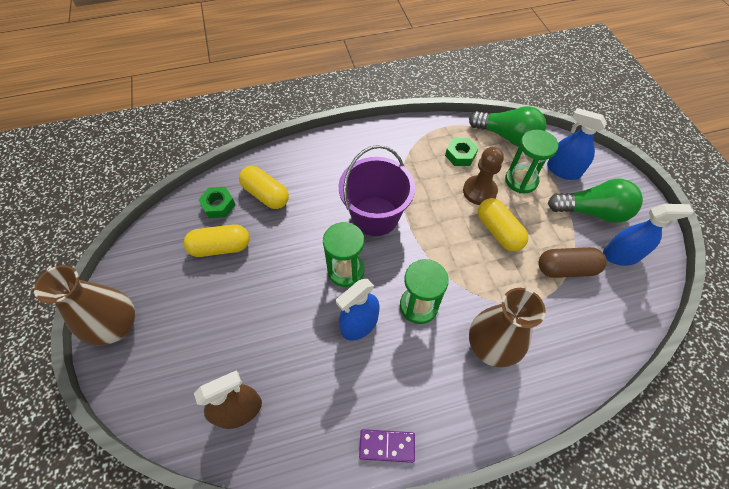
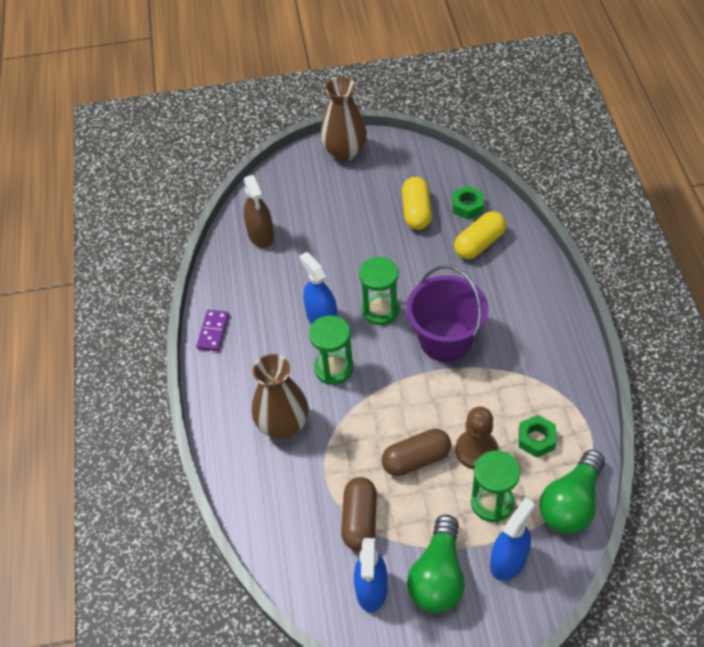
camera: 100 degrees right, 5 degrees down
yellow capsule [478,198,528,251] -> brown capsule [382,429,451,476]

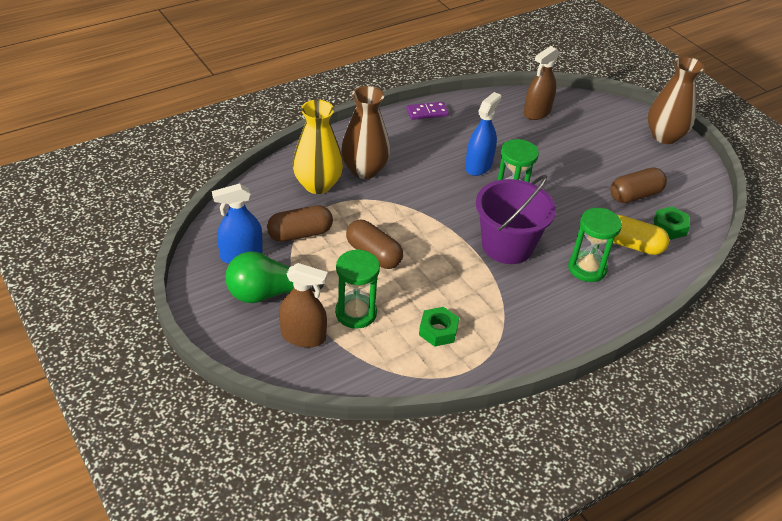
camera: 60 degrees right, 10 degrees down
green hourglass [309,315,353,385] -> green hourglass moved to [568,208,622,282]
yellow capsule [402,177,432,230] -> brown capsule [610,167,667,203]
brown pawn [456,407,498,469] -> none
blue spray bottle [490,497,535,581] -> brown spray bottle [279,263,328,348]
green light bulb [540,450,605,534] -> none
none -> yellow vase [293,100,343,194]

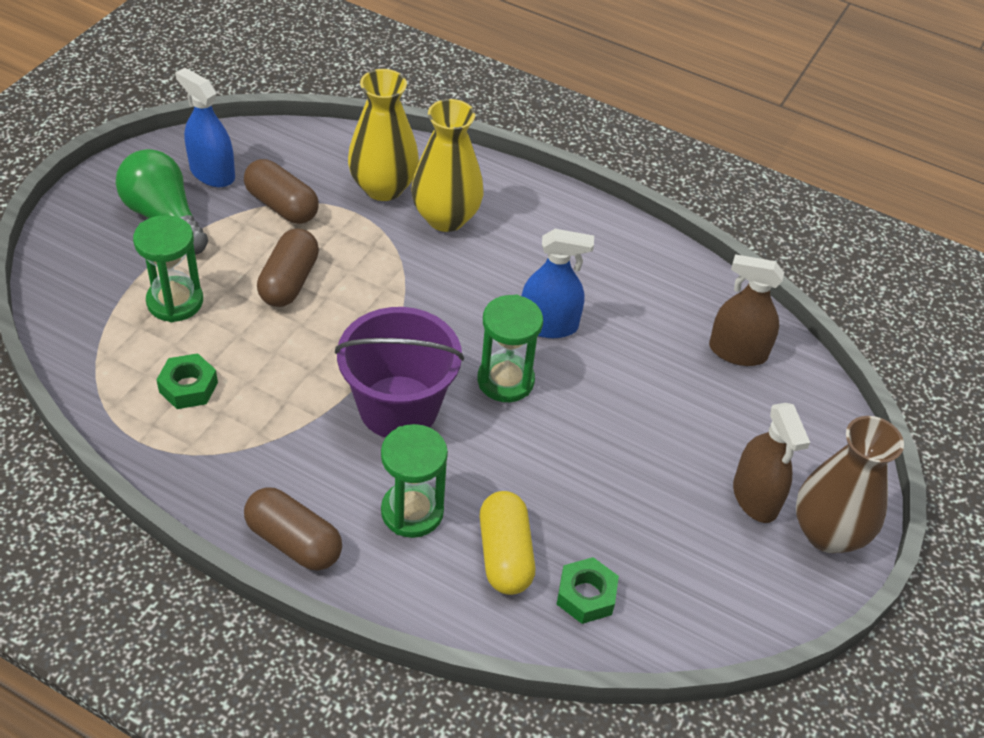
camera: 60 degrees right, 5 degrees up
brown spray bottle [279,263,328,348] -> brown spray bottle moved to [733,403,810,523]
brown vase [341,86,390,179] -> yellow vase [411,99,484,232]
purple domino [406,102,449,120] -> none
brown capsule [610,167,667,203] -> brown capsule moved to [244,487,342,571]

